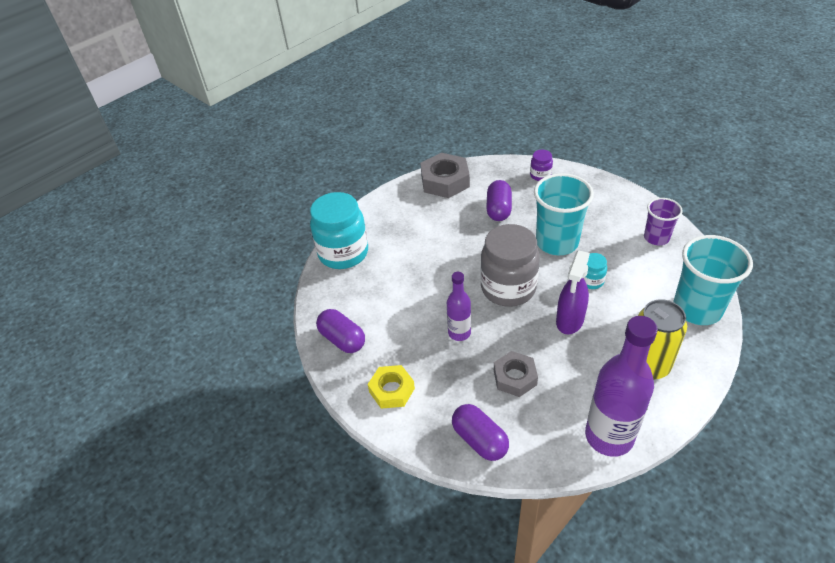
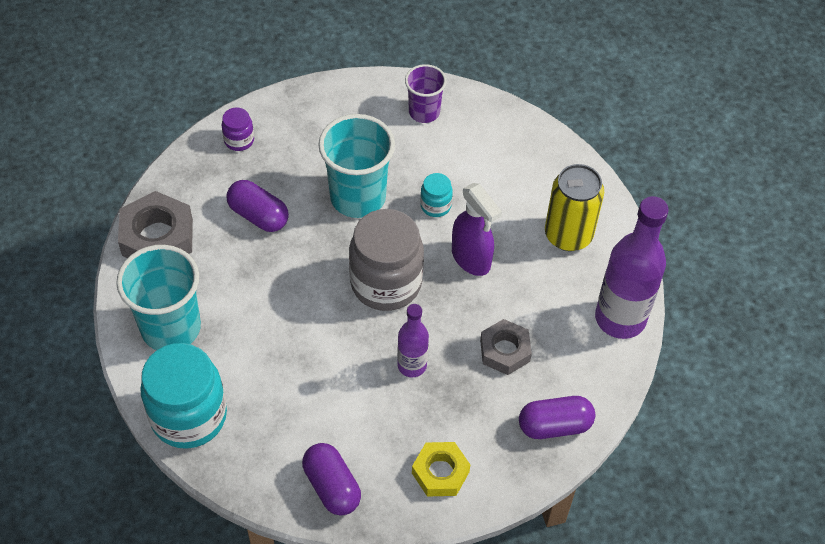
camera: 65 degrees left, 10 degrees up
purple capsule [316,309,365,353] -> purple capsule turned 75 degrees clockwise [302,443,361,516]
turquoise cup [674,235,753,325] -> turquoise cup moved to [116,245,201,350]

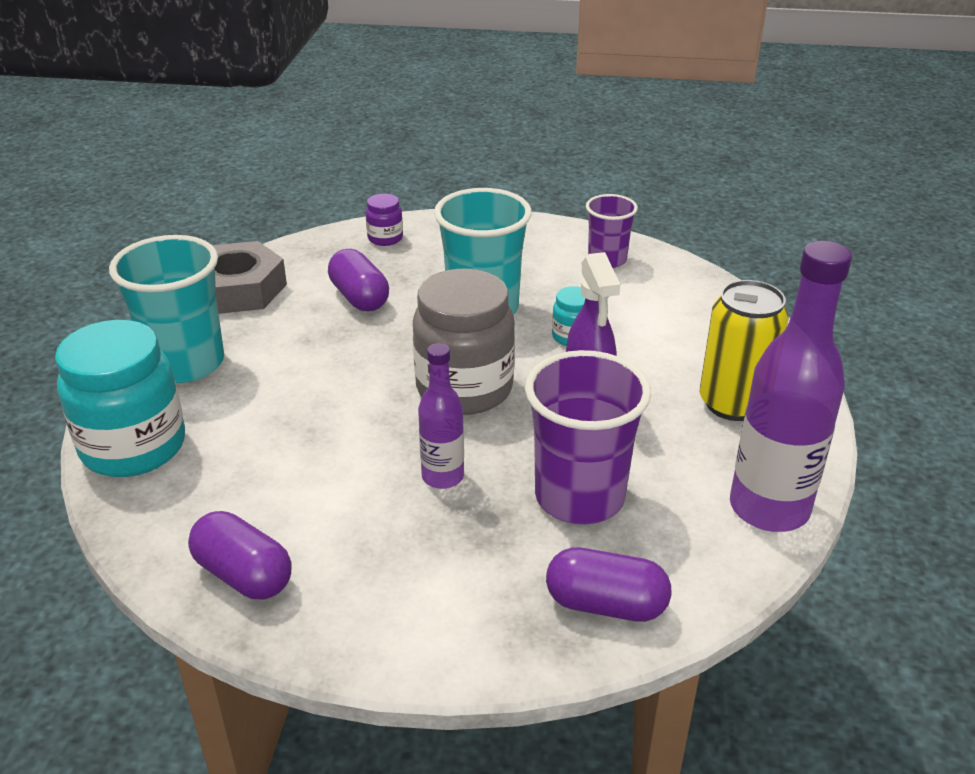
camera: 25 degrees right, 20 degrees down
purple capsule [302,443,361,516] -> purple capsule turned 45 degrees counterclockwise [188,511,291,599]
yellow nut [412,442,470,497] -> none
grey nut [480,319,532,375] -> purple cup [525,350,651,525]

